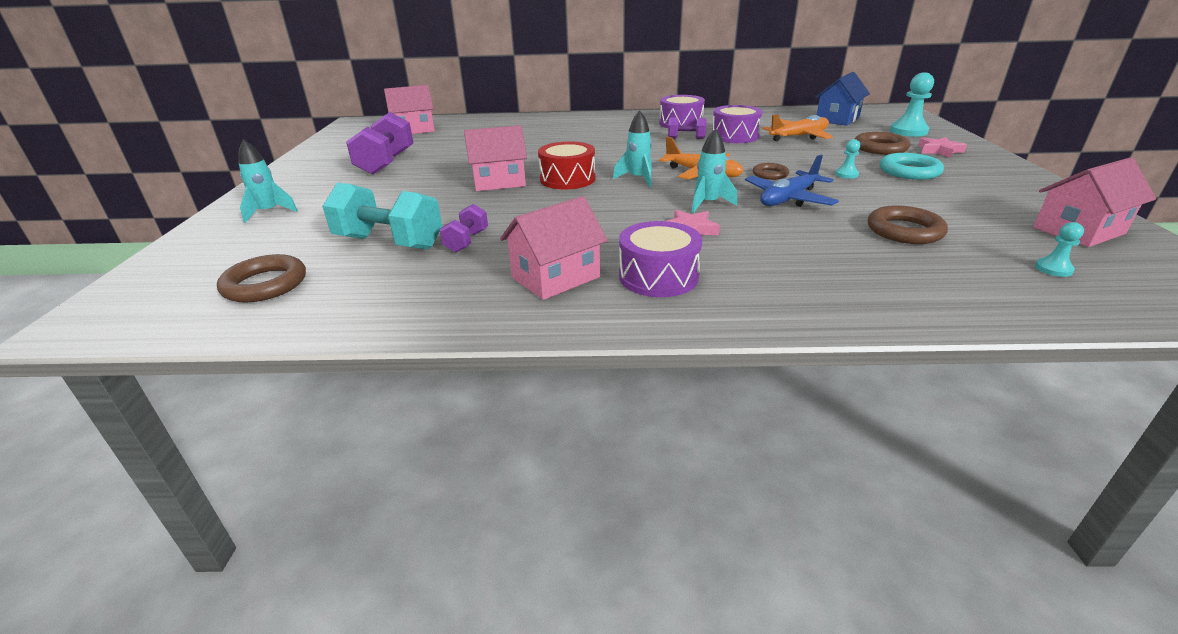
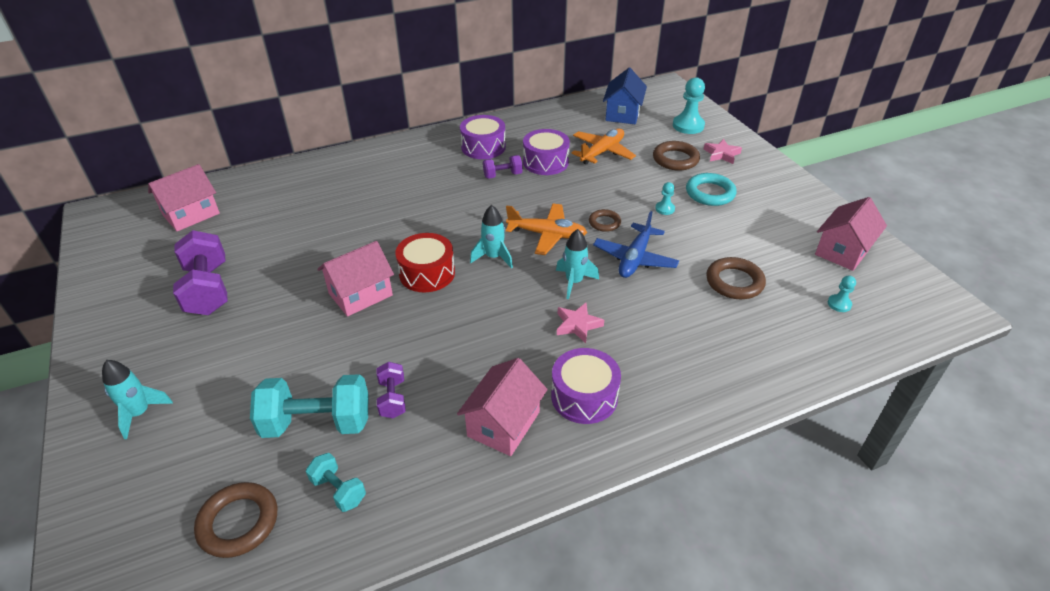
camera: 25 degrees left, 10 degrees up
none -> turquoise dumbbell [306,453,366,512]

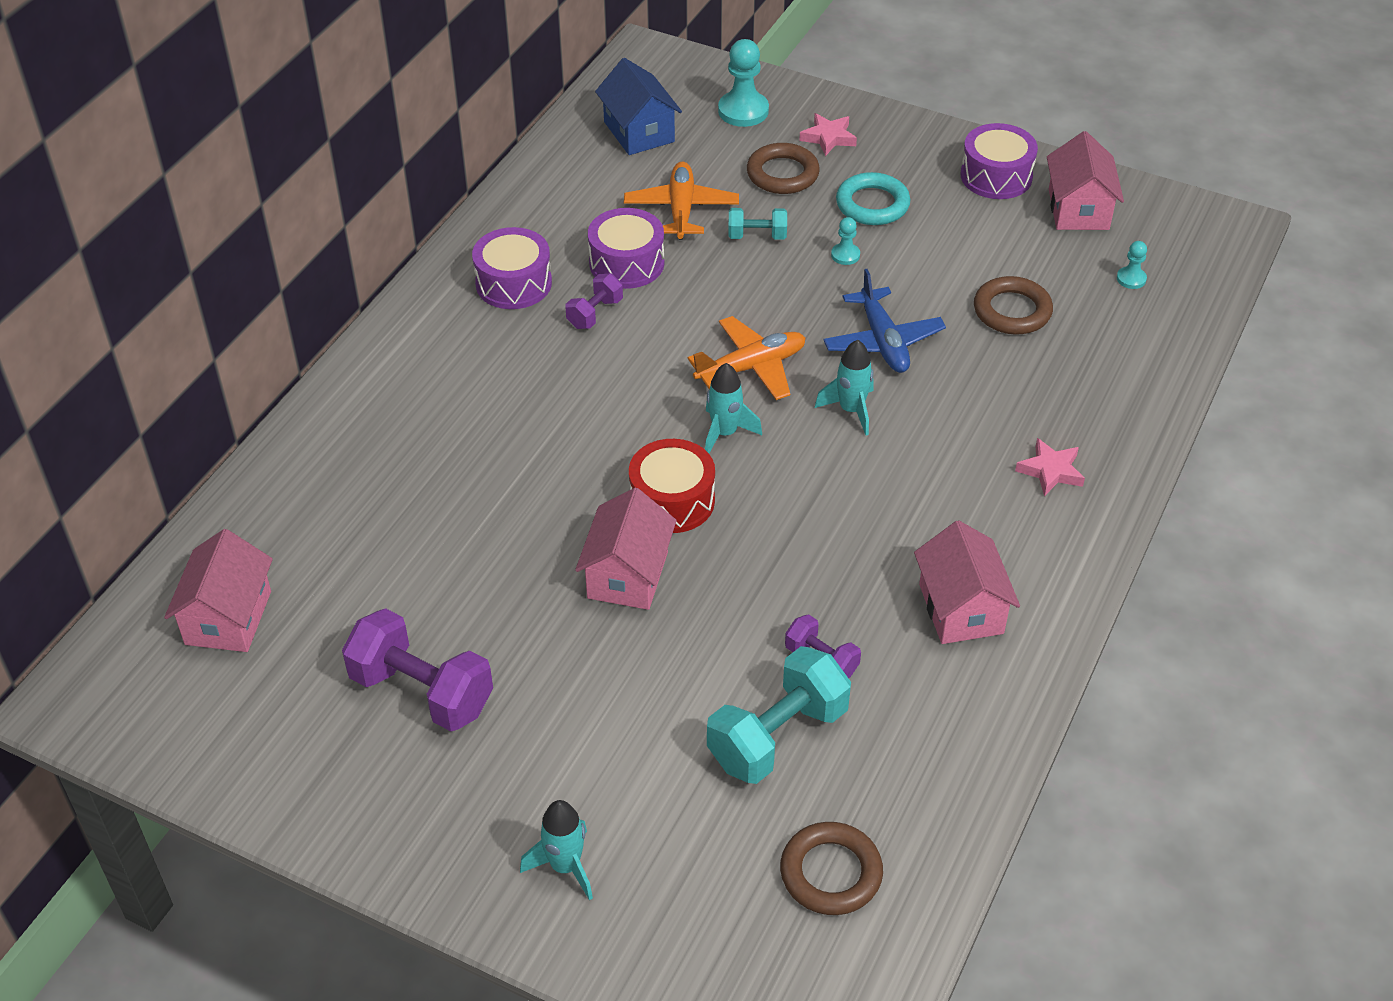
camera: 40 degrees left, 5 degrees up
turquoise dumbbell [306,453,366,512] -> turquoise dumbbell moved to [728,208,787,240]
purple drum [551,348,621,424] -> purple drum moved to [961,123,1038,199]
pink star [557,303,604,343] -> pink star moved to [1015,438,1085,496]
brown ring [589,209,621,232] -> none

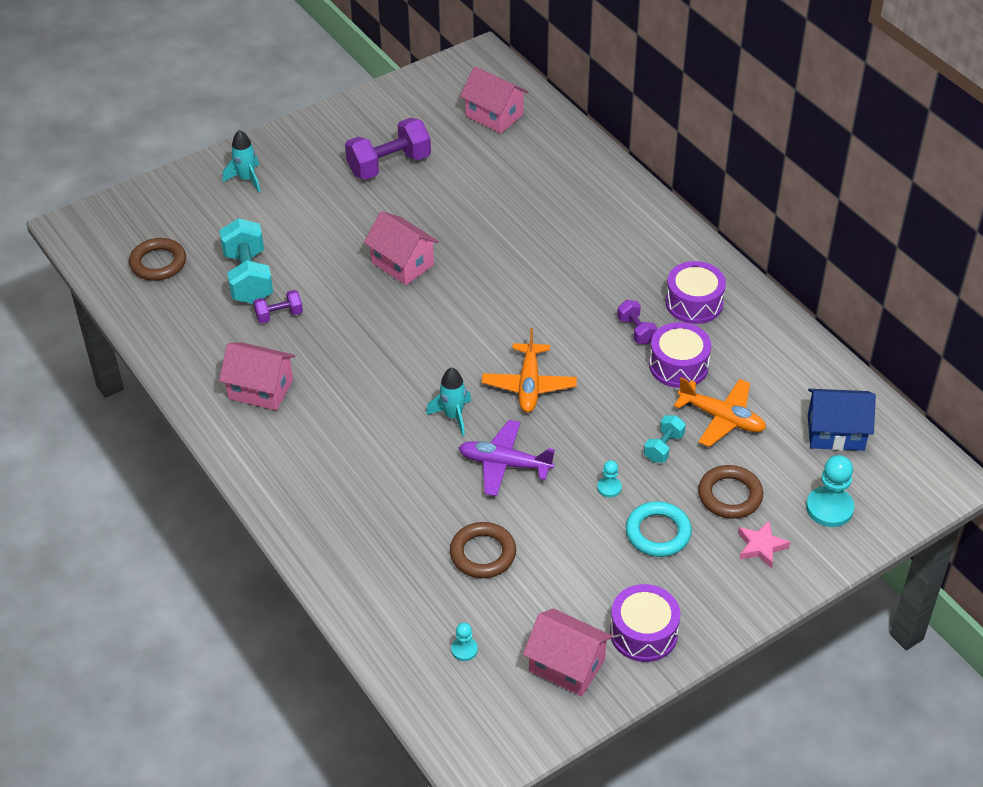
camera: 120 degrees right, 0 degrees up
red drum [629,439,715,533] -> none
turquoise rocket [705,363,762,453] -> none
blue plane [823,269,946,373] -> purple plane [459,420,554,496]
pink star [1015,438,1085,496] -> none

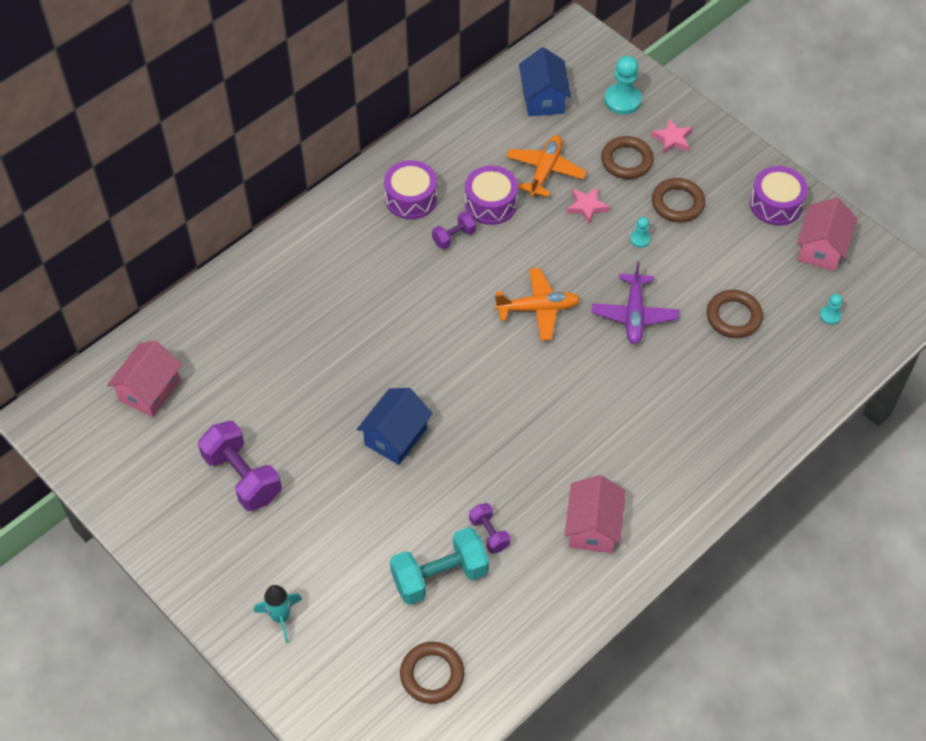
camera: 100 degrees left, 10 degrees up
pink house [364,211,439,285] -> blue house [357,388,433,465]
turquoise rocket [426,367,471,436] -> none
turquoise ring [626,501,692,557] -> brown ring [652,178,705,223]
turquoise dumbbell [644,415,686,463] -> pink star [566,188,610,224]

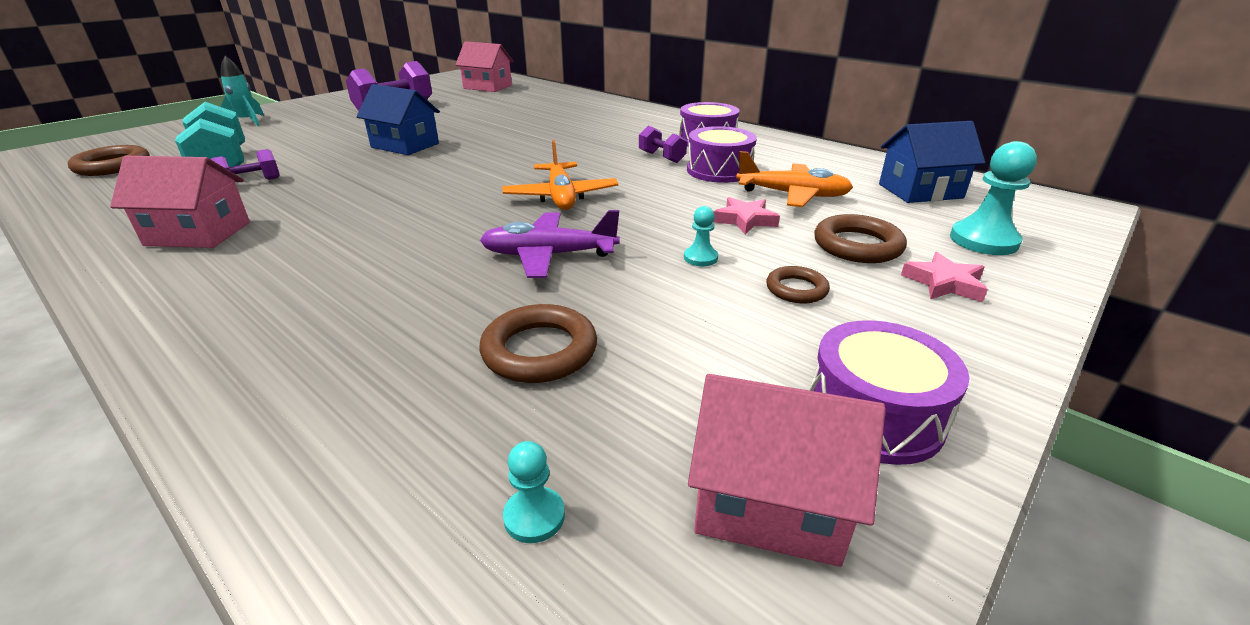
camera: 85 degrees right, 25 degrees down
brown ring [652,178,705,223] -> brown ring [766,266,830,303], size x0.62

